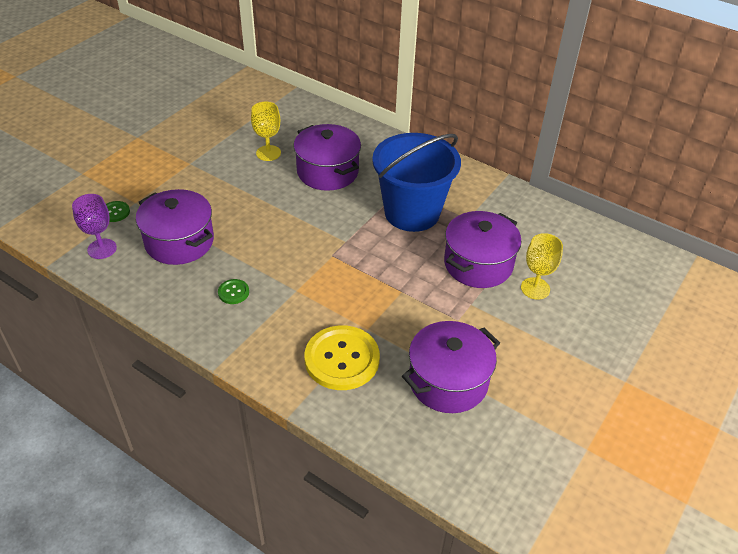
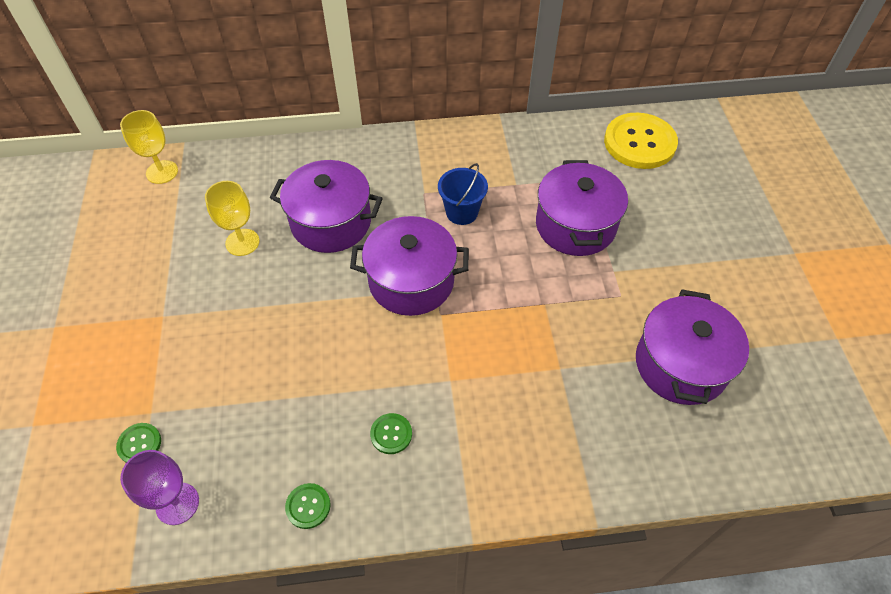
camera: 40 degrees left, 10 degrees up
purple pot [136,189,214,265] -> purple pot moved to [350,216,469,316]
yellow button [304,325,380,390] -> yellow button moved to [604,113,678,169]
blue bucket [372,133,461,232] -> blue bucket [438,163,488,225], size x0.47
yellow goblet [521,233,563,300] -> yellow goblet moved to [120,110,178,184]
none -> green button [285,483,330,529]

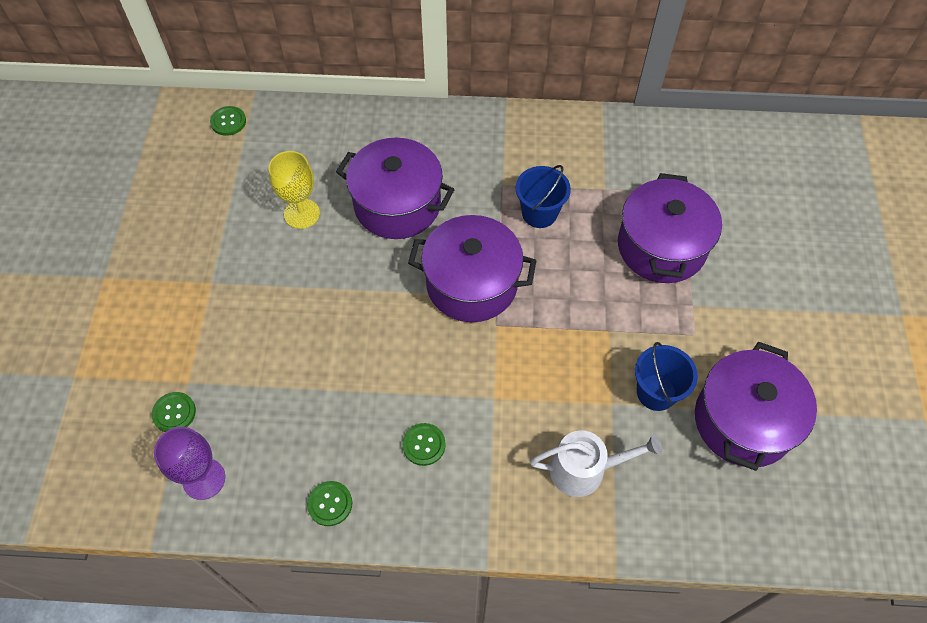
camera: 10 degrees right, 5 degrees up
yellow goblet [120,110,178,184] -> green button [210,106,246,136]
yellow button [604,113,678,169] -> none
none -> white watering can [530,430,662,497]
none -> blue bucket [635,342,698,411]

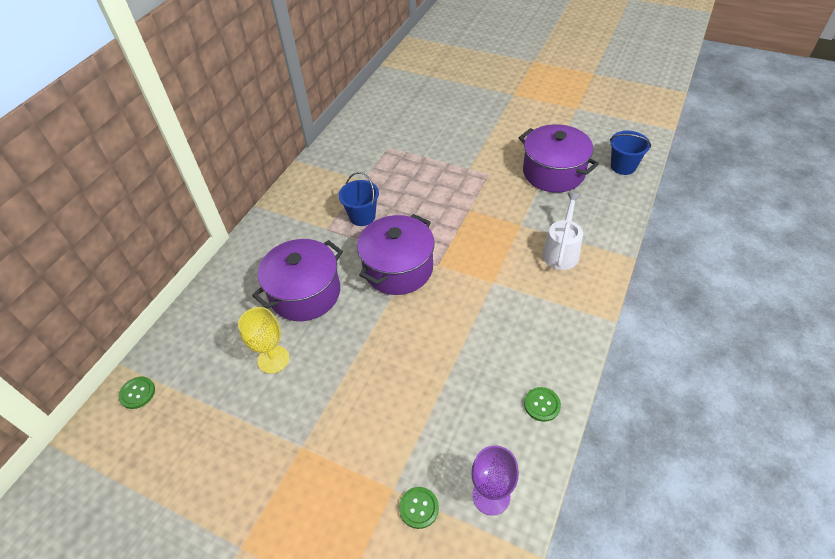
camera: 65 degrees left, 10 degrees down
green button [402,423,446,466] -> none
purple pot [618,173,722,283] -> none
blue bucket [635,342,698,411] -> blue bucket moved to [610,131,651,175]

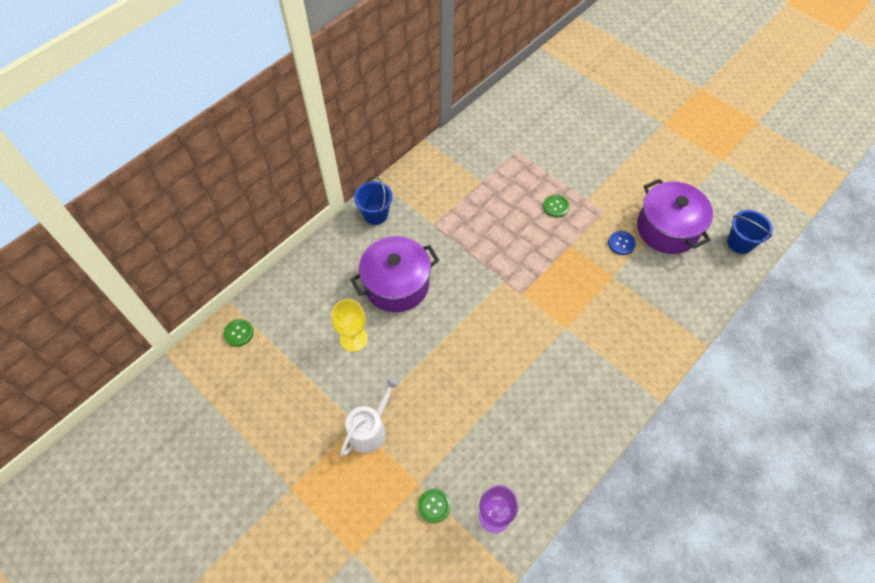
camera: 15 degrees right, 10 degrees up
blue bucket [339,172,379,226] -> blue bucket moved to [354,176,393,225]
purple pot [357,214,435,295] -> none
green button [524,387,561,422] -> green button moved to [543,195,569,217]
white watering can [542,192,583,270] -> white watering can moved to [340,377,401,456]
none -> blue button [608,231,636,255]

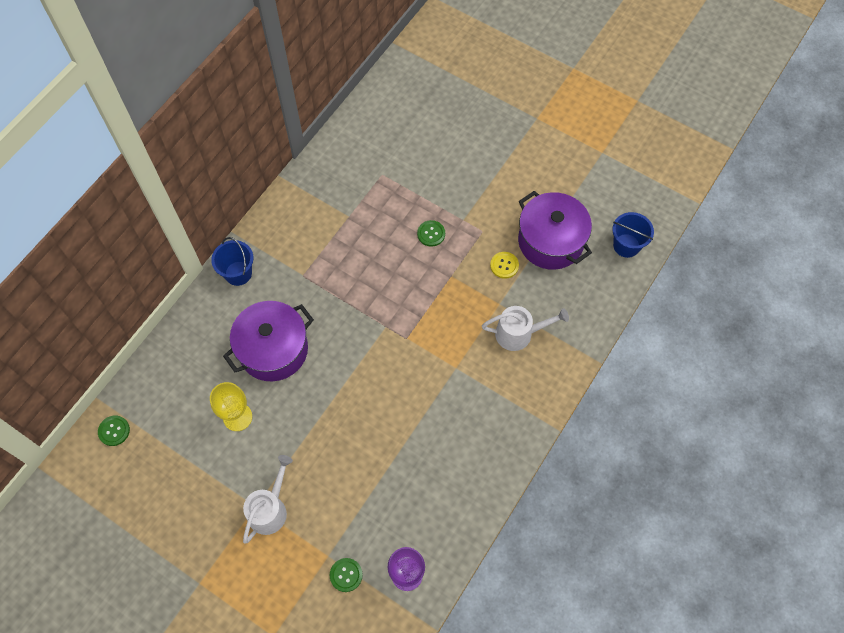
camera: 10 degrees left, 5 degrees up
blue button [608,231,636,255] -> yellow button [490,252,519,279]
none -> white watering can [482,306,569,351]

